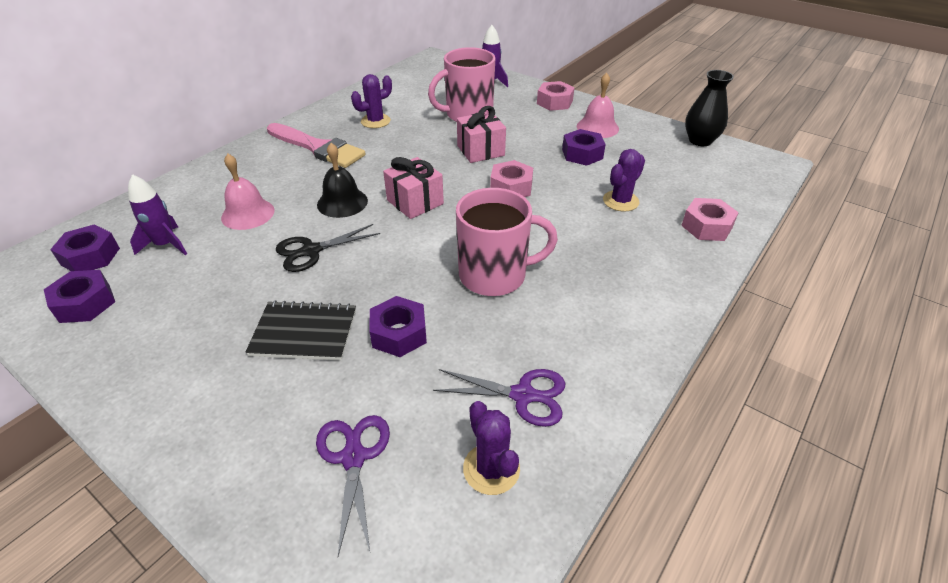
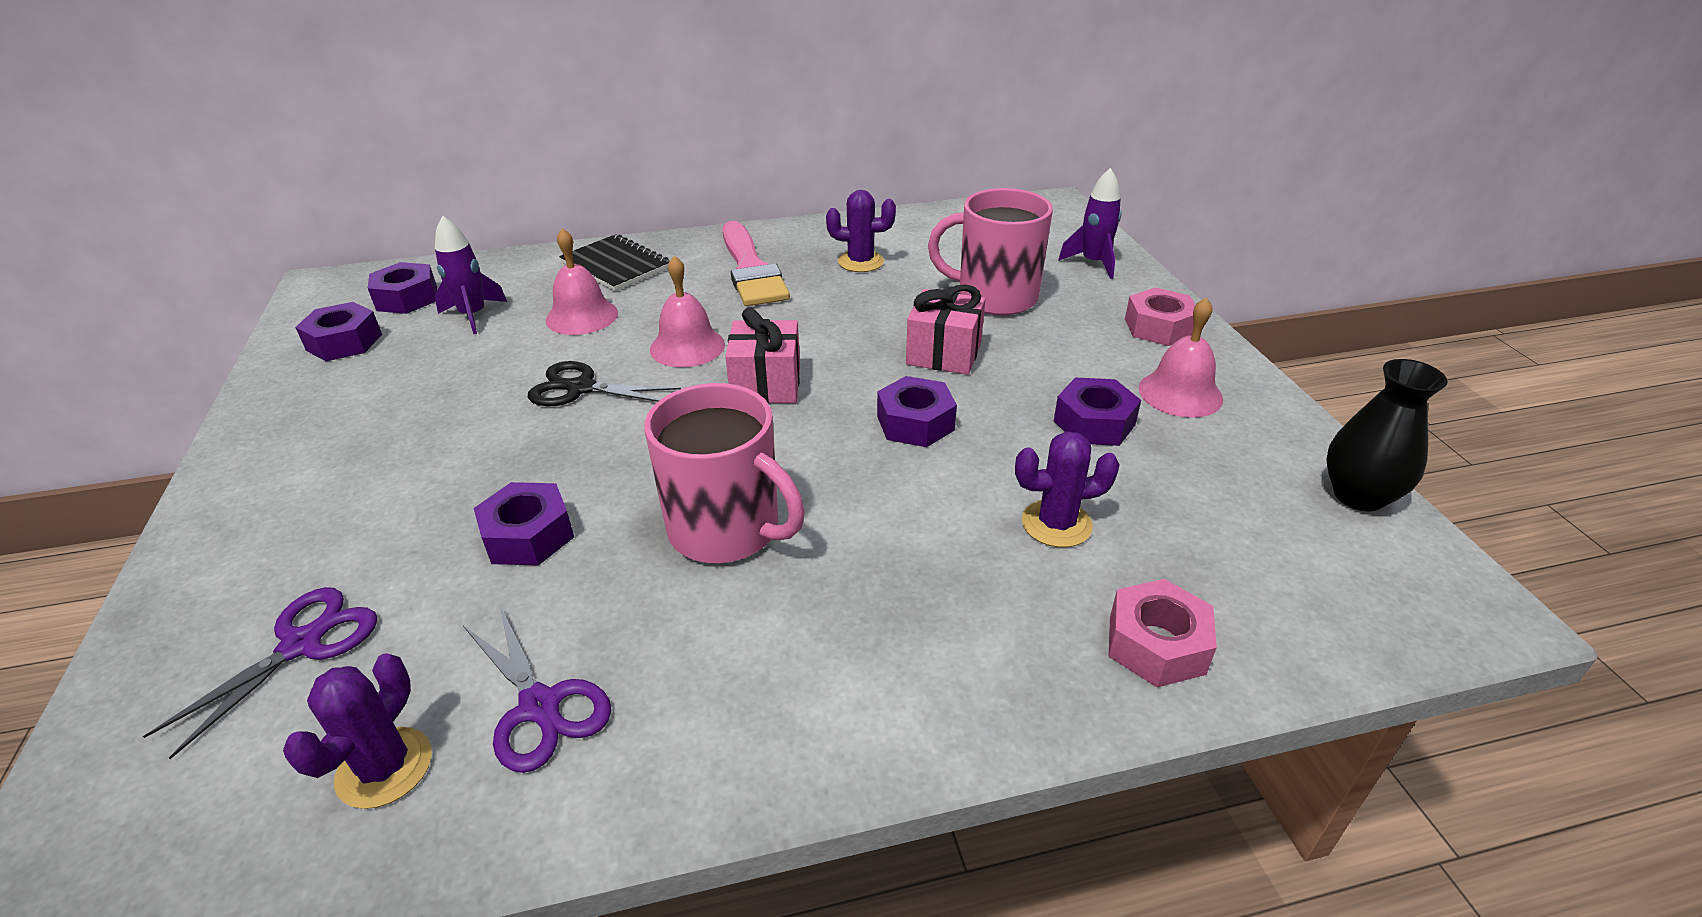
camera: 40 degrees right, 5 degrees down
black notebook [245,300,356,360] -> black notebook moved to [559,234,670,291]
black bell [317,143,368,218] -> pink bell [650,255,725,367]
pink nut [490,160,533,197] -> purple nut [877,376,957,447]

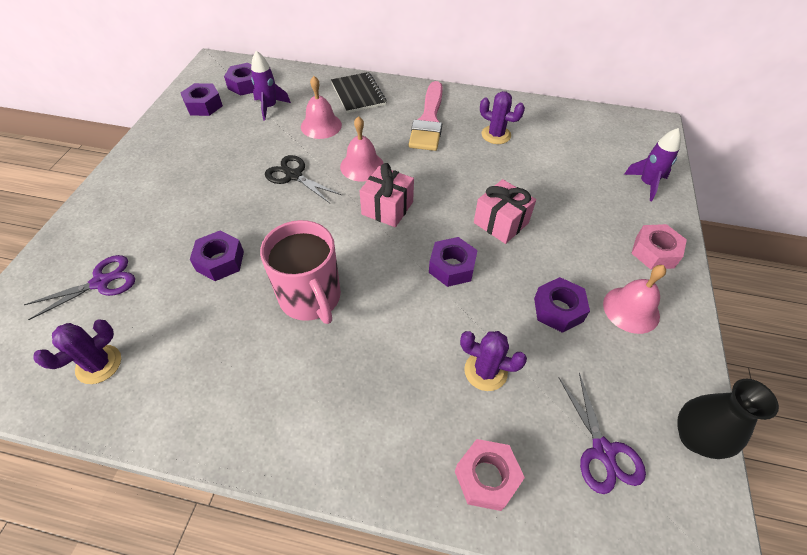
camera: 25 degrees right, 15 degrees up
purple scissors [463,606,611,773] -> purple scissors moved to [559,373,646,494]
pink mug [928,188,1053,315] -> none

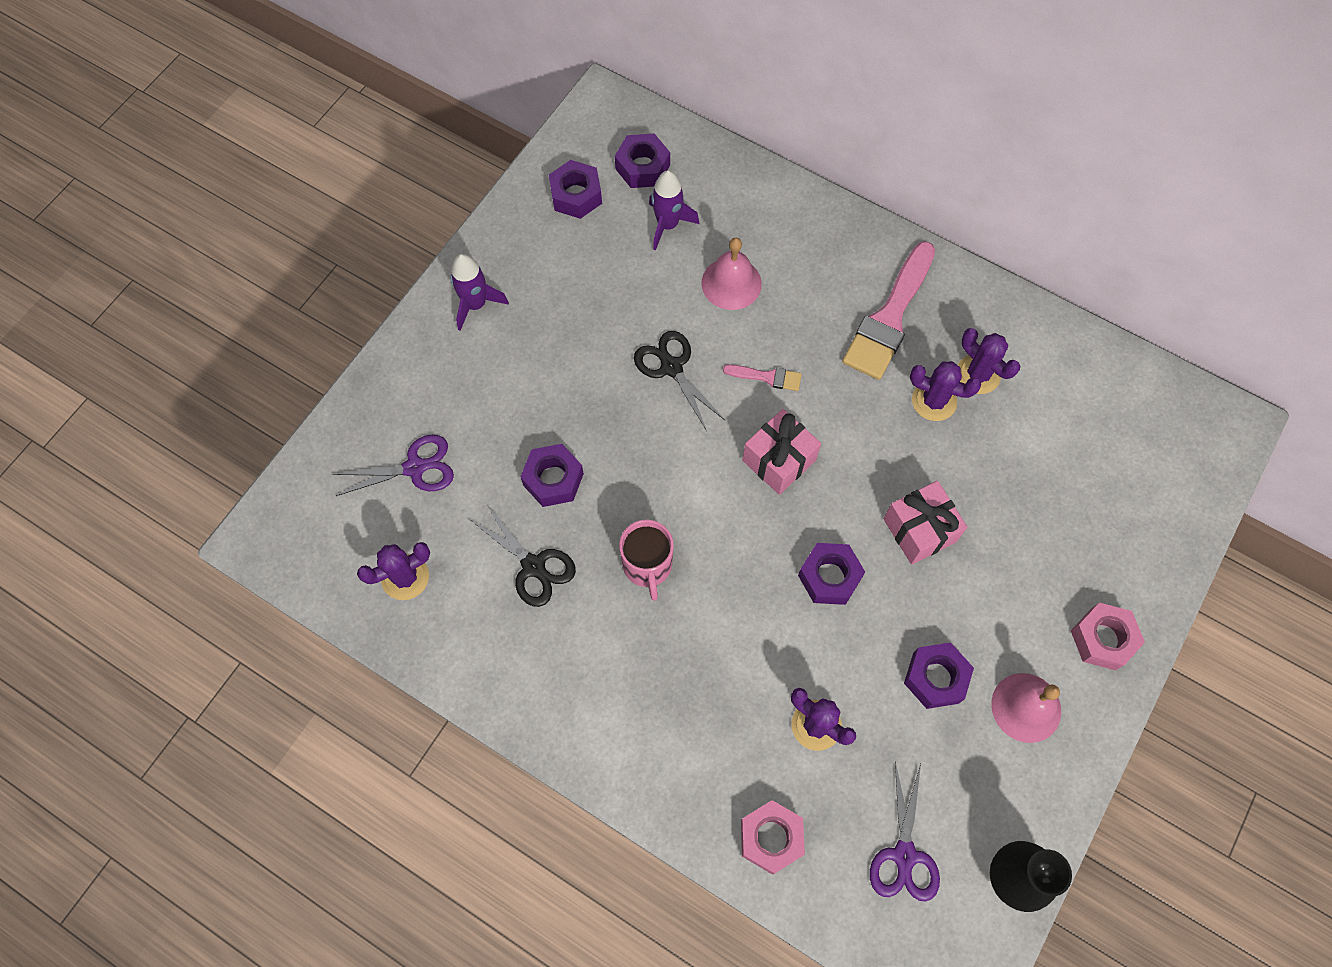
camera: 20 degrees right, 15 degrees up
pink mug [260,220,341,324] -> pink mug [619,520,674,601], size x0.66
black notebook [331,72,387,113] -> none
pink bell [340,116,384,181] -> pink brush [723,365,802,391]
purple rocket [624,128,681,201] -> purple rocket moved to [451,254,509,331]
none -> black scissors [470,503,576,607]
none -> purple cactus [910,361,981,421]

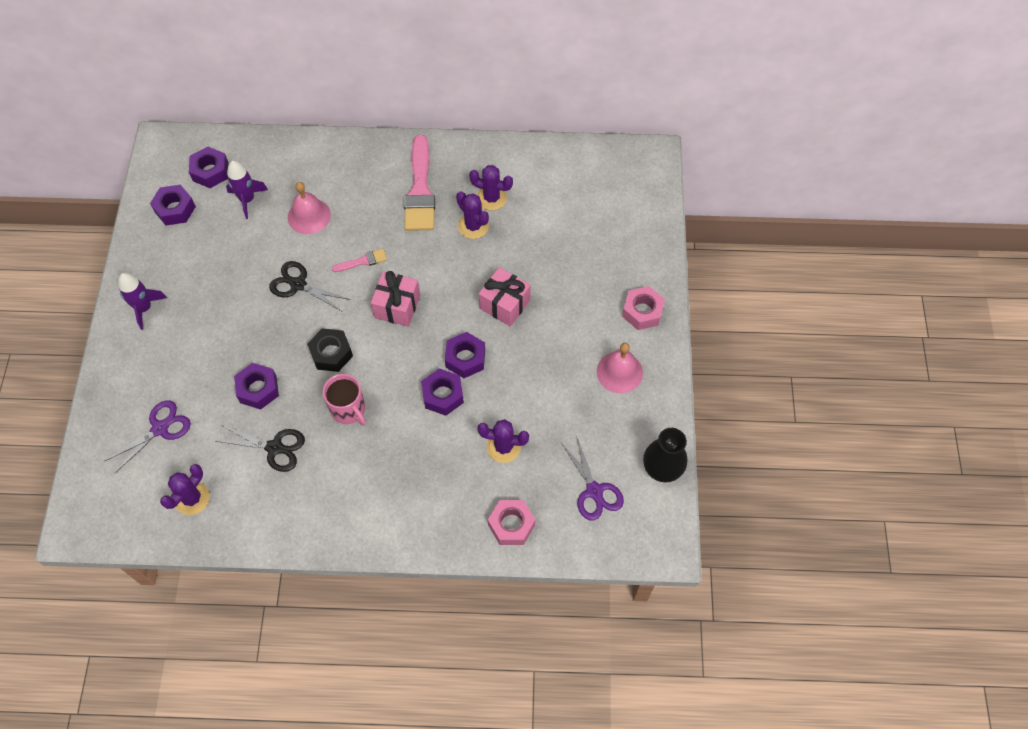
camera: 30 degrees left, 5 degrees down
purple nut [904,642,974,709] -> purple nut moved to [421,368,464,416]
purple cactus [910,361,981,421] -> purple cactus turned 60 degrees clockwise [456,191,489,239]
none -> black nut [307,328,353,372]

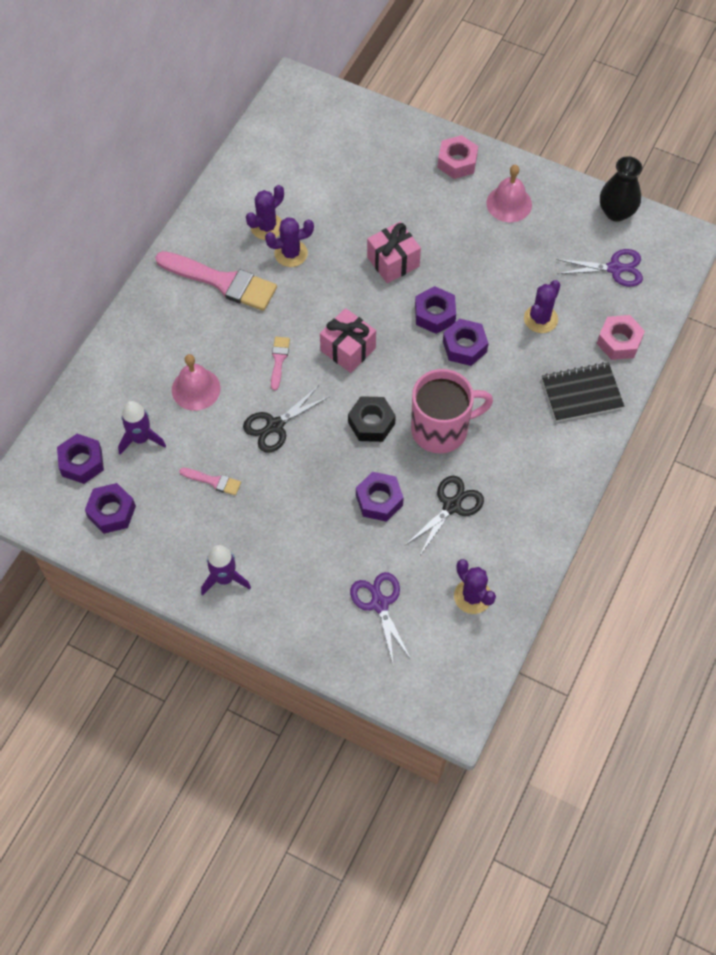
camera: 65 degrees left, 0 degrees up
pink mug [323,374,366,425] -> pink mug [411,369,493,453], size x1.52
none -> pink brush [179,468,241,495]
none -> black notebook [542,362,624,422]

